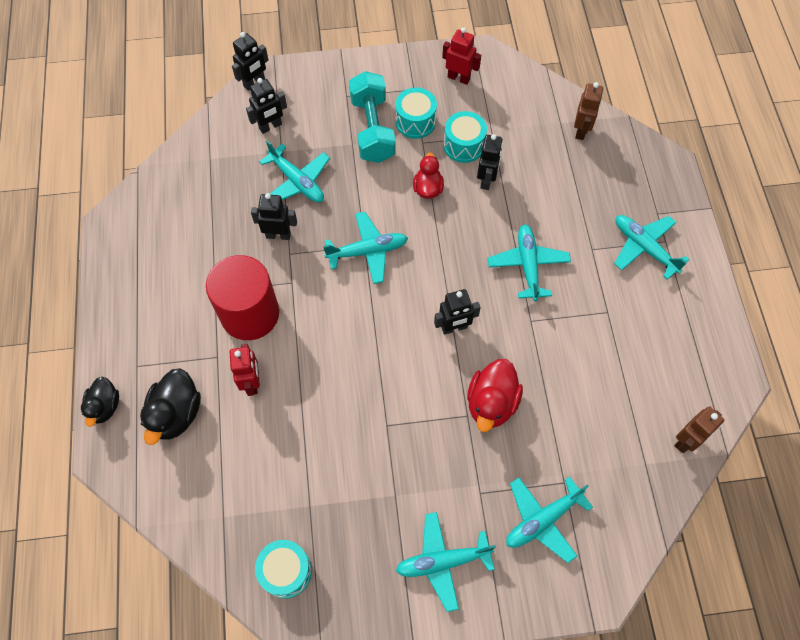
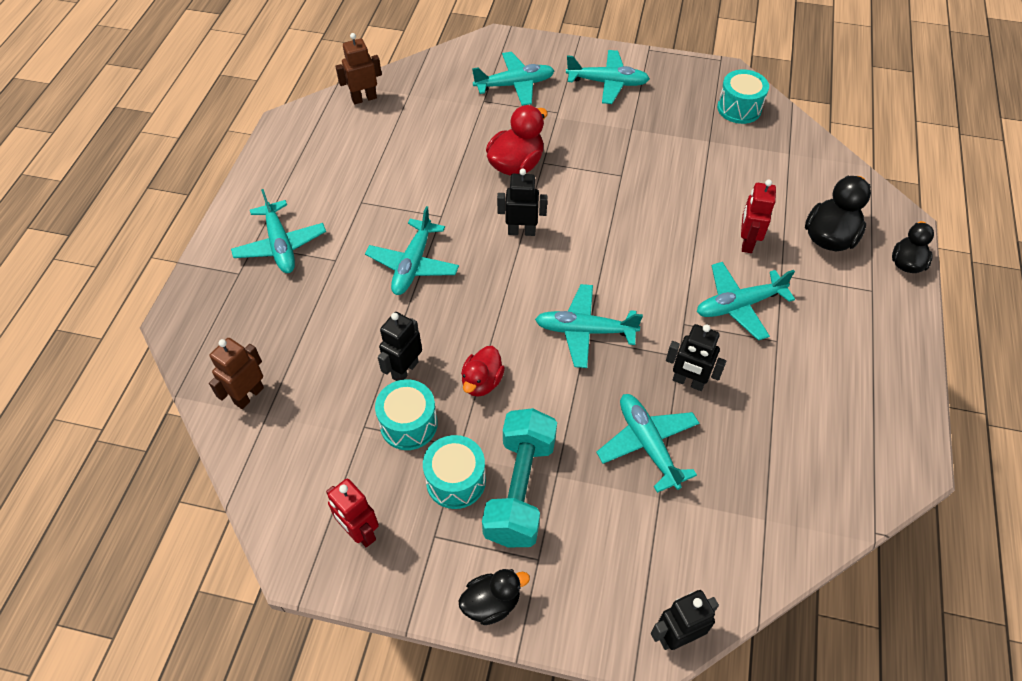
camera: 160 degrees left, 10 degrees down
red cylinder [206,255,279,340] -> turquoise plane [697,262,795,340]
black robot [246,78,287,134] -> none
none -> black duck [459,569,530,625]

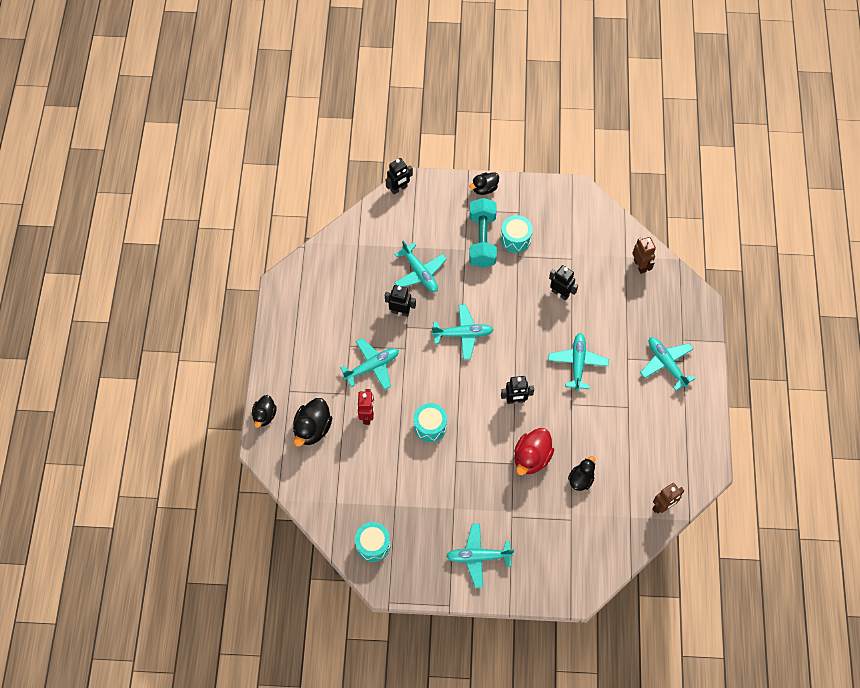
camera: 170 degrees right, 10 degrees up
brown robot [209,338,264,409] -> brown robot turned 45 degrees counterclockwise [632,237,656,274]
red robot [326,478,379,548] -> none
turquoise drum [375,379,438,450] -> turquoise drum moved to [414,403,447,442]
black robot [378,312,422,381] -> black robot turned 75 degrees counterclockwise [549,265,578,300]
red duck [461,346,505,397] -> none
turquoise plane [472,52,555,106] -> none
none -> black duck [568,456,595,491]

